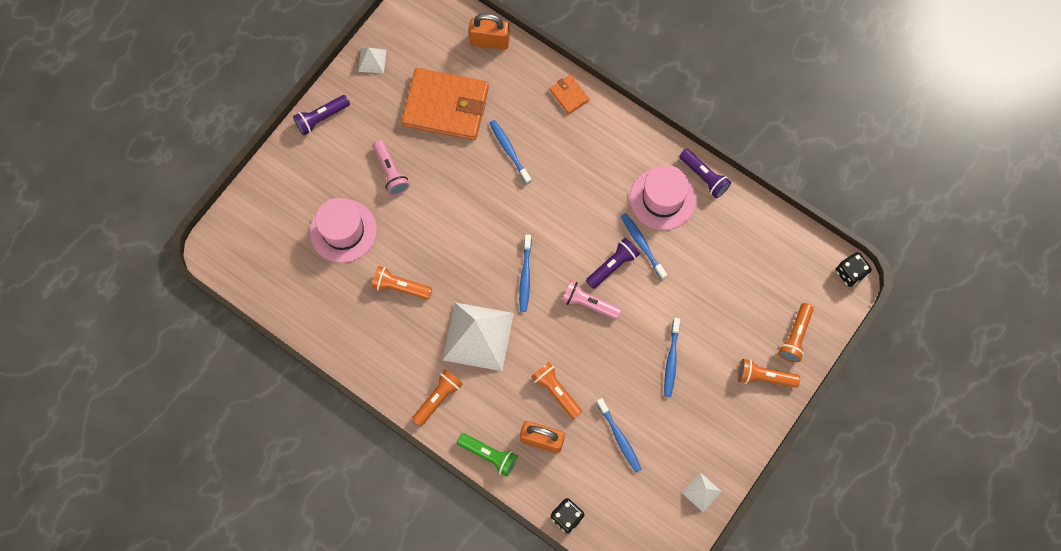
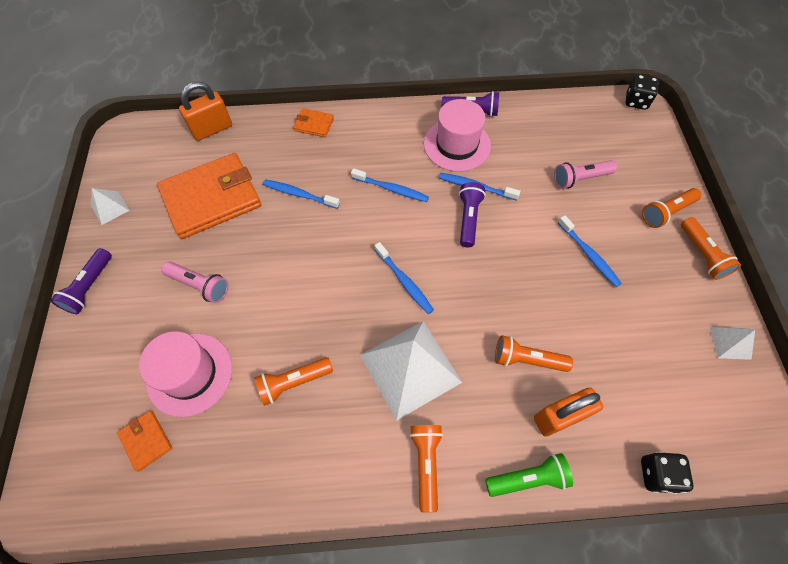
camera: 40 degrees left, 10 degrees down
pink flashlight [562,281,622,320] -> pink flashlight moved to [554,160,617,189]
blue toothbrush [596,398,641,472] -> blue toothbrush moved to [351,168,429,202]
orange flashlight [778,303,814,362] -> orange flashlight moved to [681,217,741,280]
none -> orange wallet [117,411,172,472]

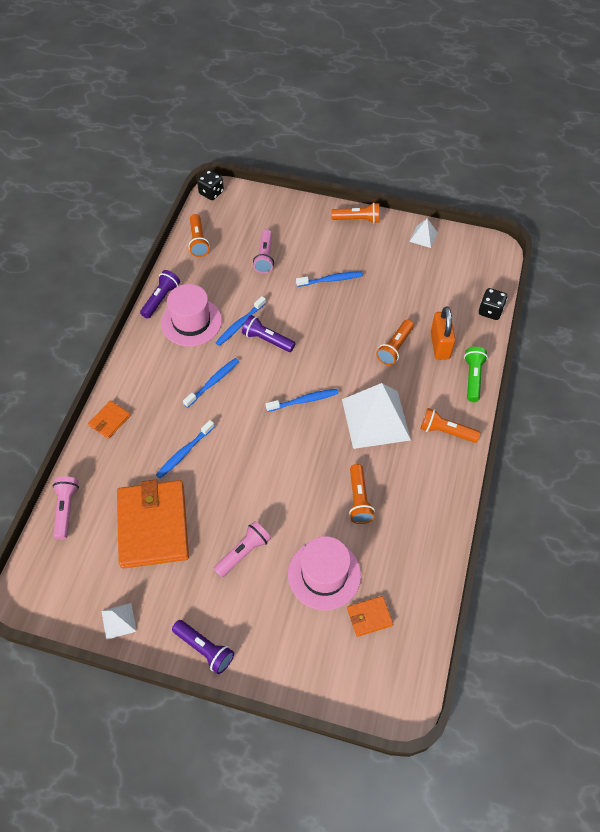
camera: 70 degrees left, 5 degrees down
orange padlock [179,82,232,141] -> pink flashlight [53,476,79,540]
orange flashlight [642,188,702,228] -> orange flashlight moved to [189,214,210,257]

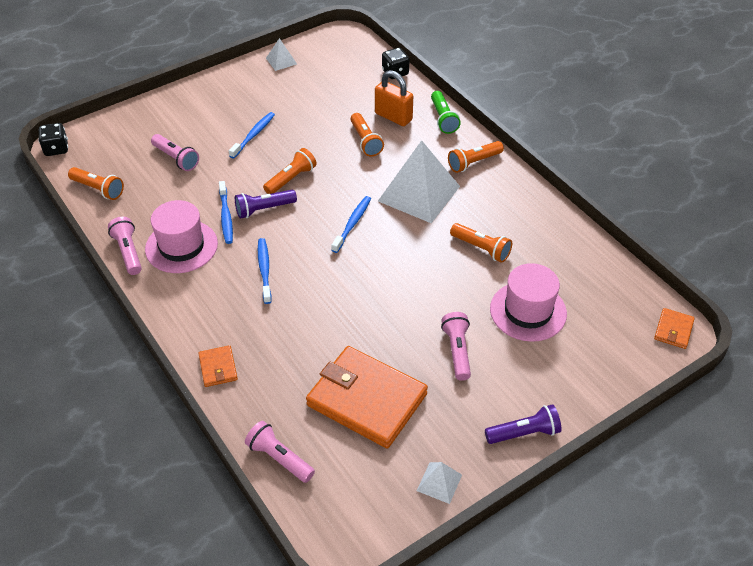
camera: 50 degrees left, 10 degrees down
purple flashlight [140,270,180,319] -> pink flashlight [108,217,142,275]
blue toothbrush [156,420,214,478] -> none
orange flashlight [331,203,379,223] -> orange flashlight moved to [263,148,317,194]
orange wallet [347,596,393,637] -> orange wallet moved to [654,308,695,349]
green flashlight [464,347,488,402] -> green flashlight turned 150 degrees counterclockwise [431,91,461,134]

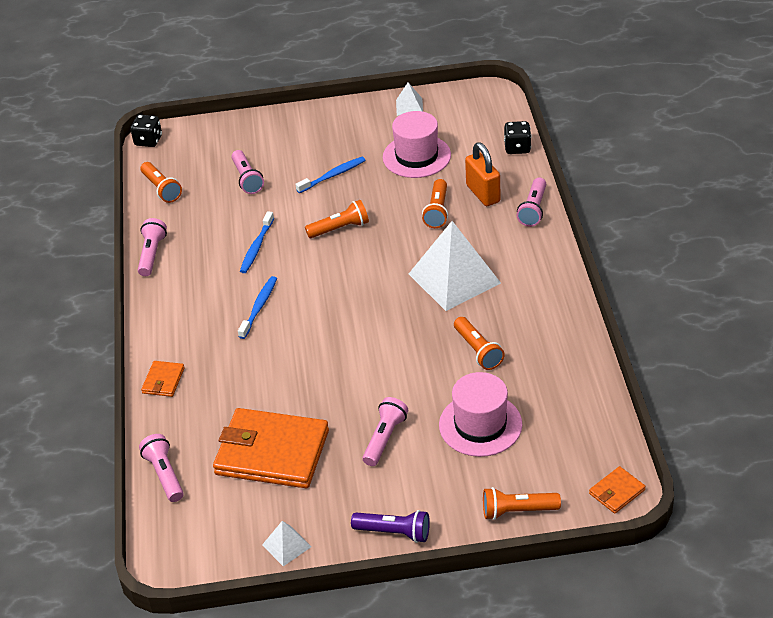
camera: 30 degrees right, 5 degrees down
pink hat [145,200,218,273] -> pink hat moved to [383,111,451,178]
purple flashlight [235,190,297,219] -> none
orange wallet [306,346,428,448] -> orange wallet turned 45 degrees counterclockwise [213,408,329,488]
blue toothbrush [331,196,371,253] -> none
green flashlight [431,91,461,134] -> pink flashlight [517,178,546,227]
orange flashlight [448,141,504,173] -> orange flashlight moved to [483,487,561,520]

